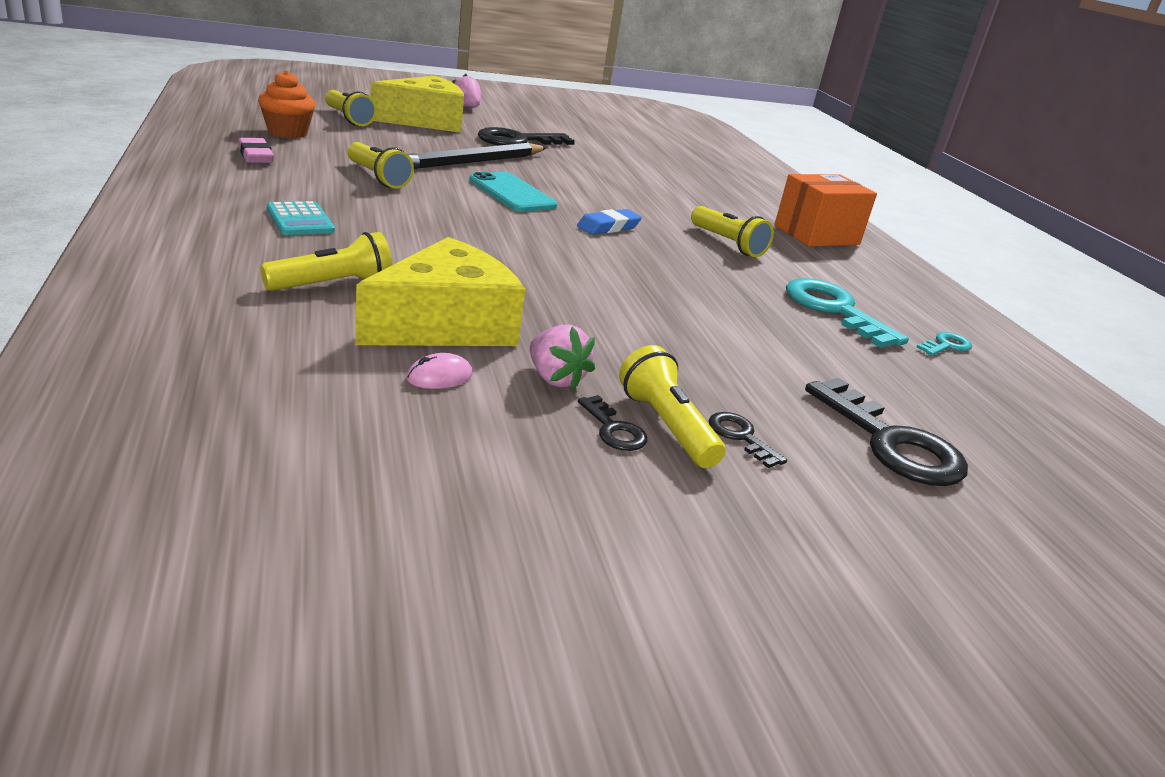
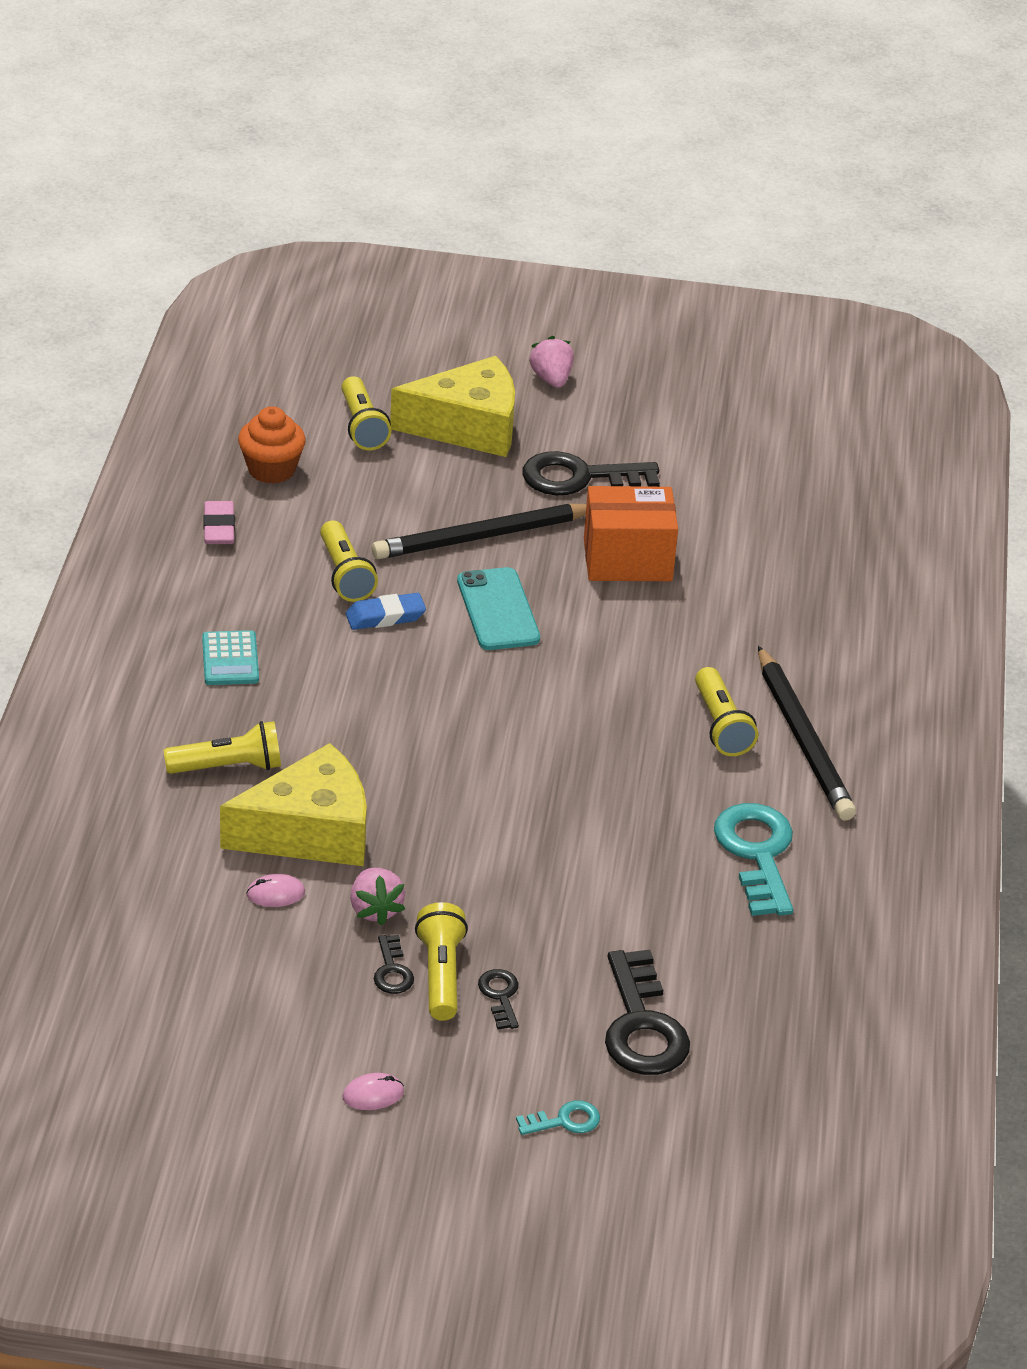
camera: 25 degrees right, 10 degrees up
blue eraser [577,209,642,235] -> blue eraser moved to [346,593,426,630]
orange box [774,174,877,247] -> orange box moved to [584,486,678,581]
turquoise key [916,332,972,356] -> turquoise key moved to [516,1100,600,1135]
none -> pink mouse [342,1073,404,1110]
none -> black pencil [758,646,856,821]

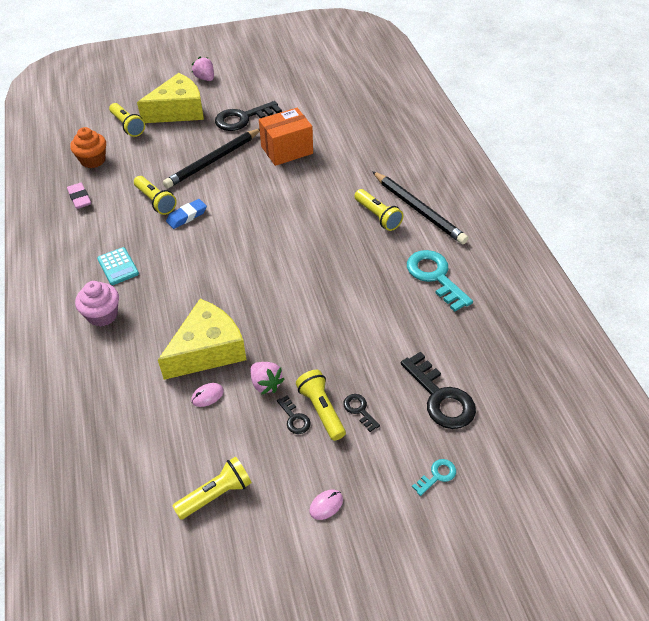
camera: 20 degrees left, 10 degrees up
yellow flashlight [164,721,281,774] -> yellow flashlight moved to [173,456,252,520]
turquoise phone [457,567,540,650] -> none
none -> pink cupcake [75,281,119,327]

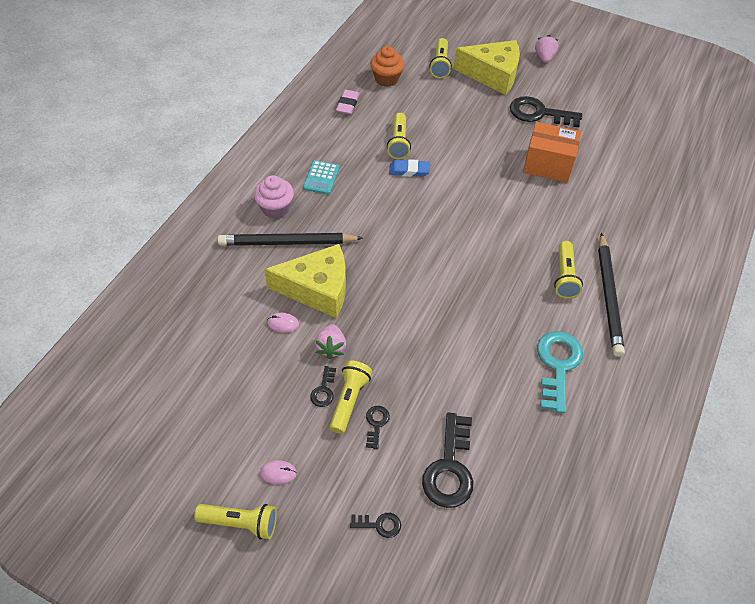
camera: 40 degrees right, 5 degrees up
black pencil [163,129,260,189] -> black pencil moved to [218,233,363,246]
yellow flashlight [173,456,252,520] -> yellow flashlight moved to [194,504,277,540]
turquoise key [412,459,456,496] -> black key [350,513,401,538]

